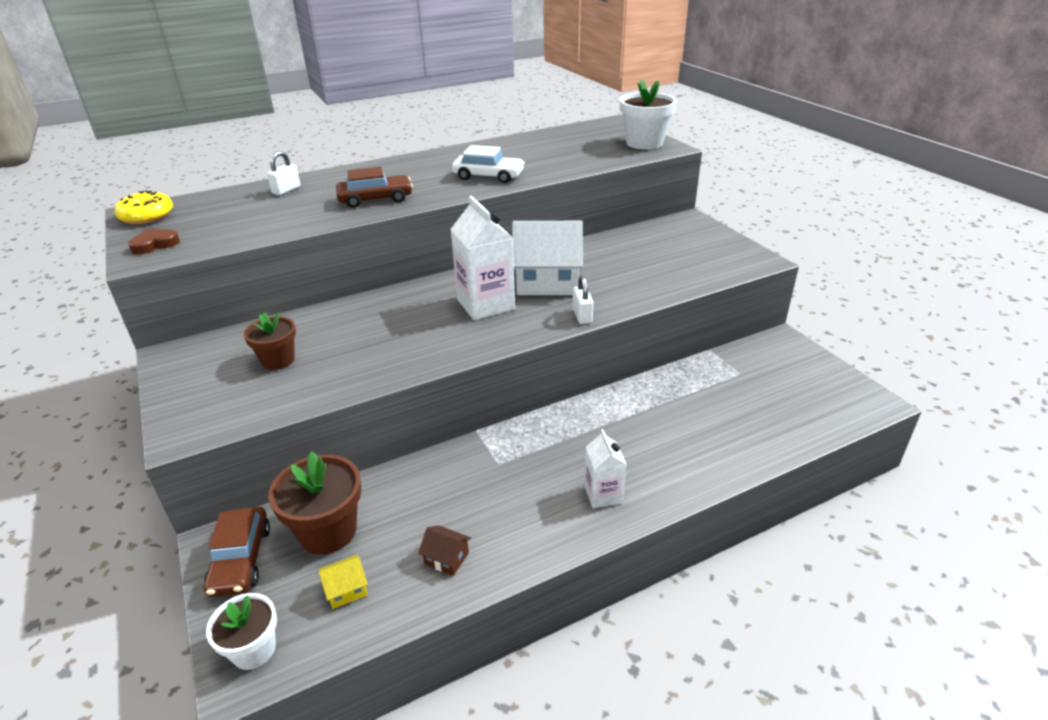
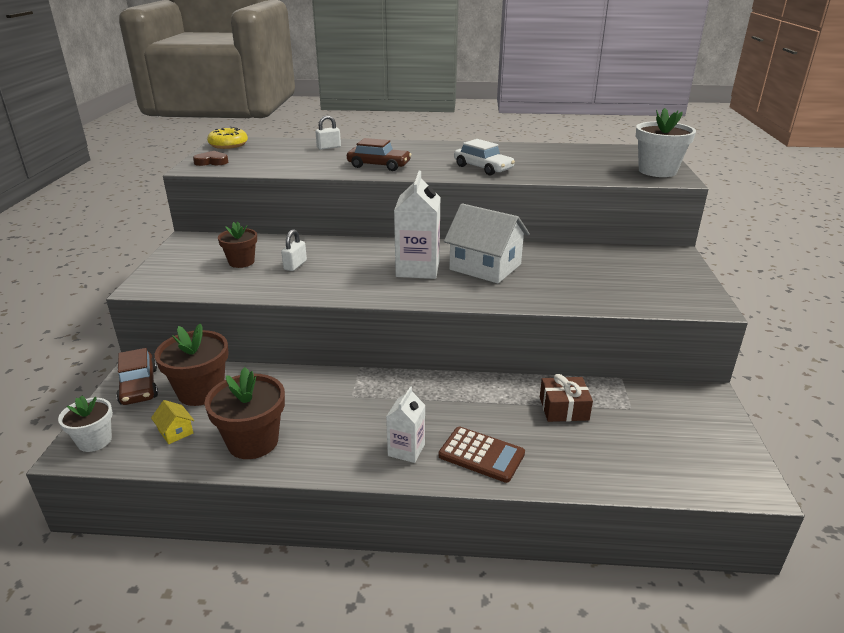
camera: 30 degrees right, 5 degrees down
brown car [204,507,270,597] -> brown car turned 45 degrees counterclockwise [116,348,158,405]
yellow house [318,555,368,609] -> yellow house turned 45 degrees clockwise [151,400,194,444]
brown house [418,525,471,576] -> brown flower pot [204,367,285,459]
white padlock [573,275,593,324] -> white padlock moved to [281,229,307,271]
none -> brown calculator [438,426,525,483]
none -> brown gift [540,374,593,422]

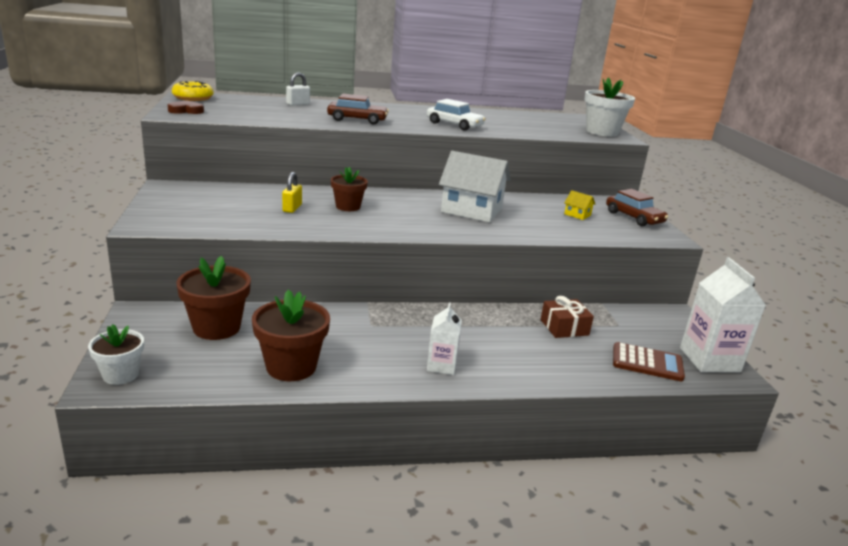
camera: 15 degrees left, 5 degrees down
brown car [116,348,158,405] -> brown car moved to [606,189,668,226]
yellow house [151,400,194,444] -> yellow house moved to [564,190,595,220]
brown flower pot [218,222,257,268] -> brown flower pot moved to [331,167,368,211]
white padlock [281,229,307,271] -> yellow padlock [282,172,302,213]
white carton [394,171,440,279] -> white carton moved to [680,257,766,372]
brown calculator [438,426,525,483] -> brown calculator moved to [613,342,685,381]

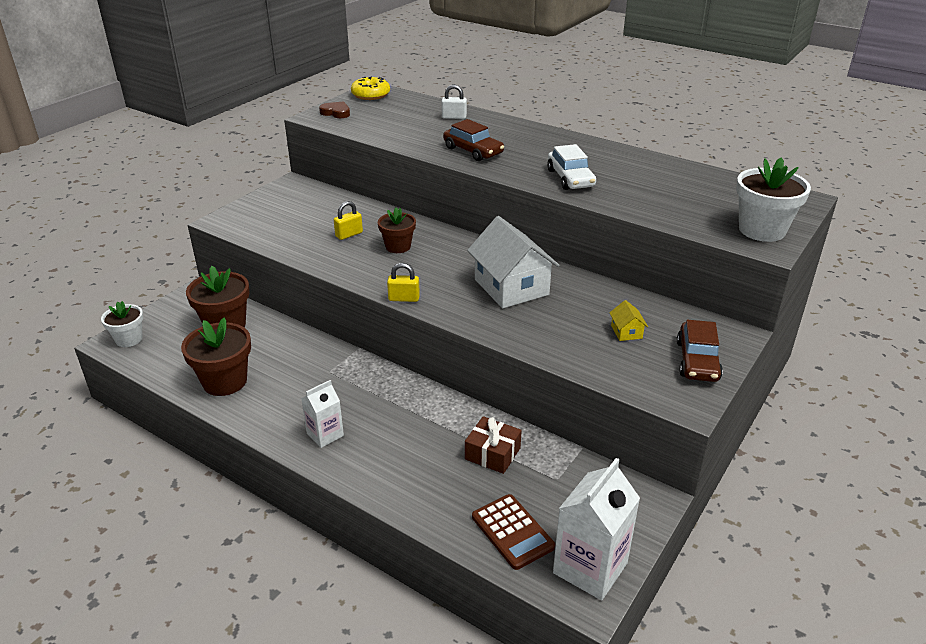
camera: 45 degrees right, 10 degrees up
none -> yellow padlock [387,263,420,302]

